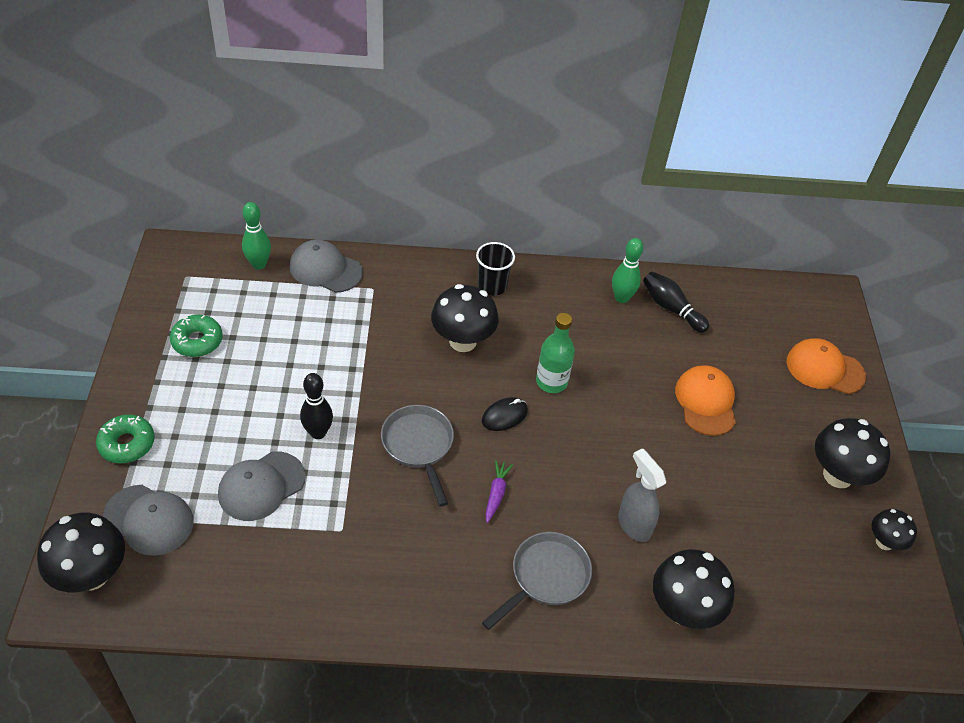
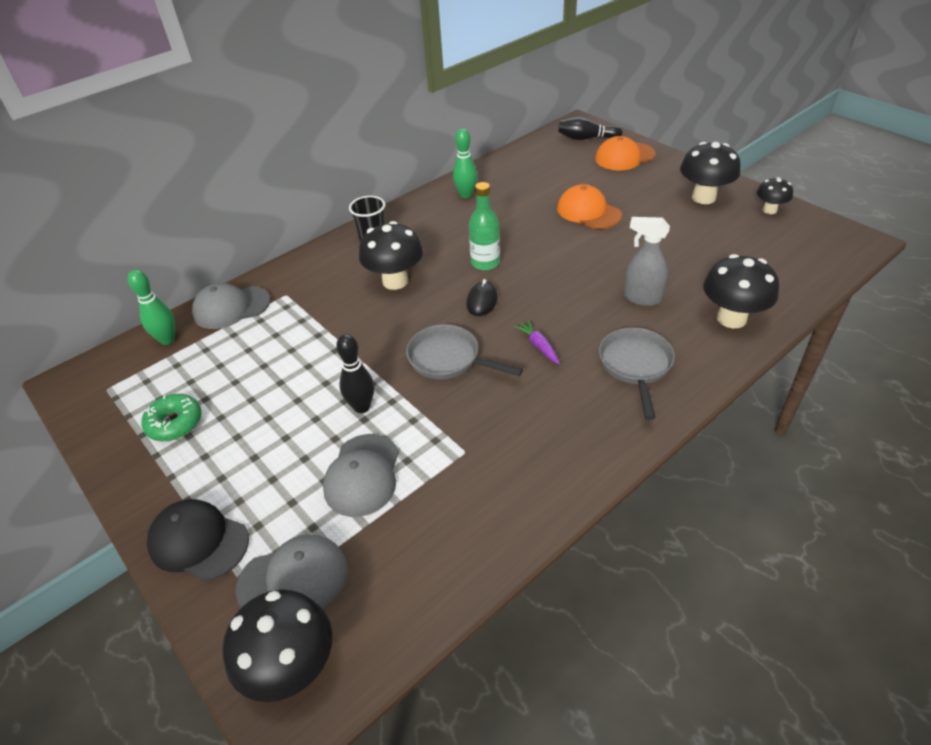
camera: 35 degrees left, 5 degrees down
green donut [96,414,155,463] -> black cap [147,499,249,581]
black bowling pin [643,271,709,333] -> black bowling pin moved to [558,117,622,140]

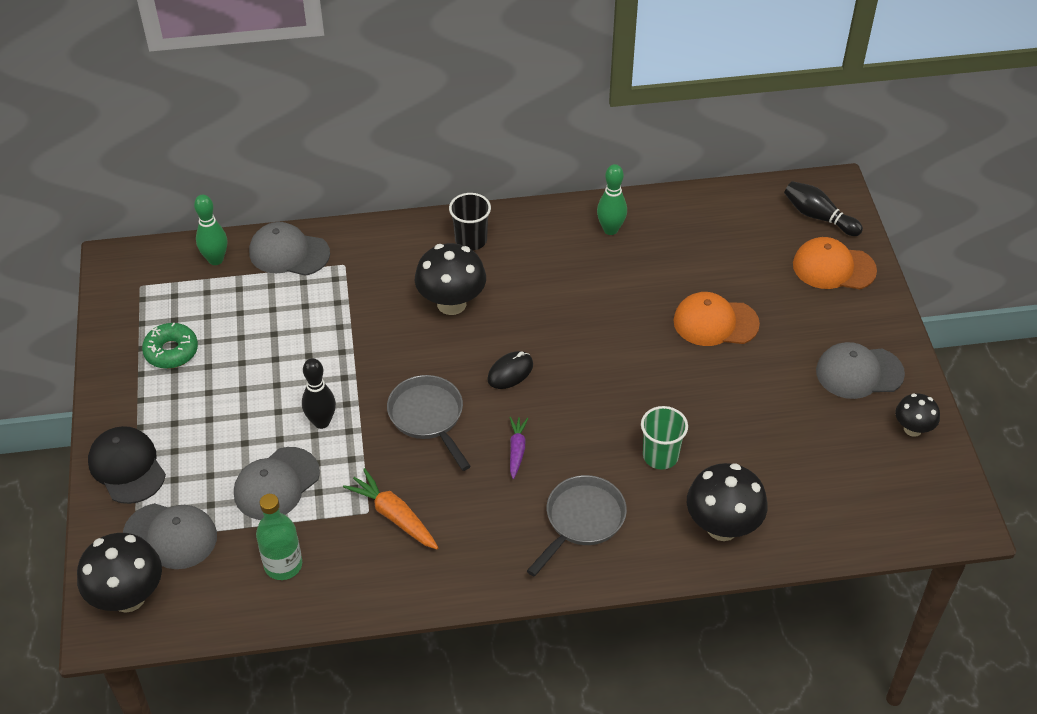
camera: 30 degrees right, 5 degrees up
green bottle [469,182,500,271] -> green bottle moved to [256,494,302,580]
orange cap [557,184,622,229] -> orange cap turned 75 degrees counterclockwise [673,292,760,346]
grey spray bottle [624,217,670,306] -> green cup [641,406,688,470]
black mushroom [680,142,741,204] -> grey cap [816,342,905,399]
none -> orange carrot [343,468,439,549]

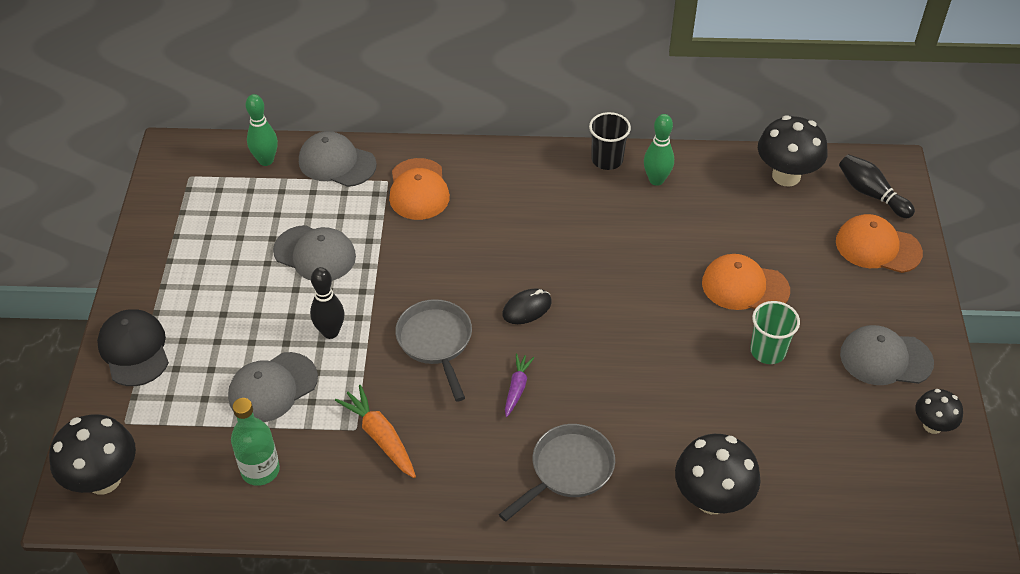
camera: 10 degrees right, 0 degrees up
grey cap [123,503,217,569] -> grey cap moved to [273,225,356,281]
green donut [142,323,198,369] -> none
black mushroom [415,243,486,315] -> black mushroom moved to [758,115,828,187]
black cup [449,193,491,251] -> black cup moved to [589,112,631,170]
green cup [641,406,688,470] -> green cup moved to [750,301,800,364]
none -> orange cap [389,158,450,220]

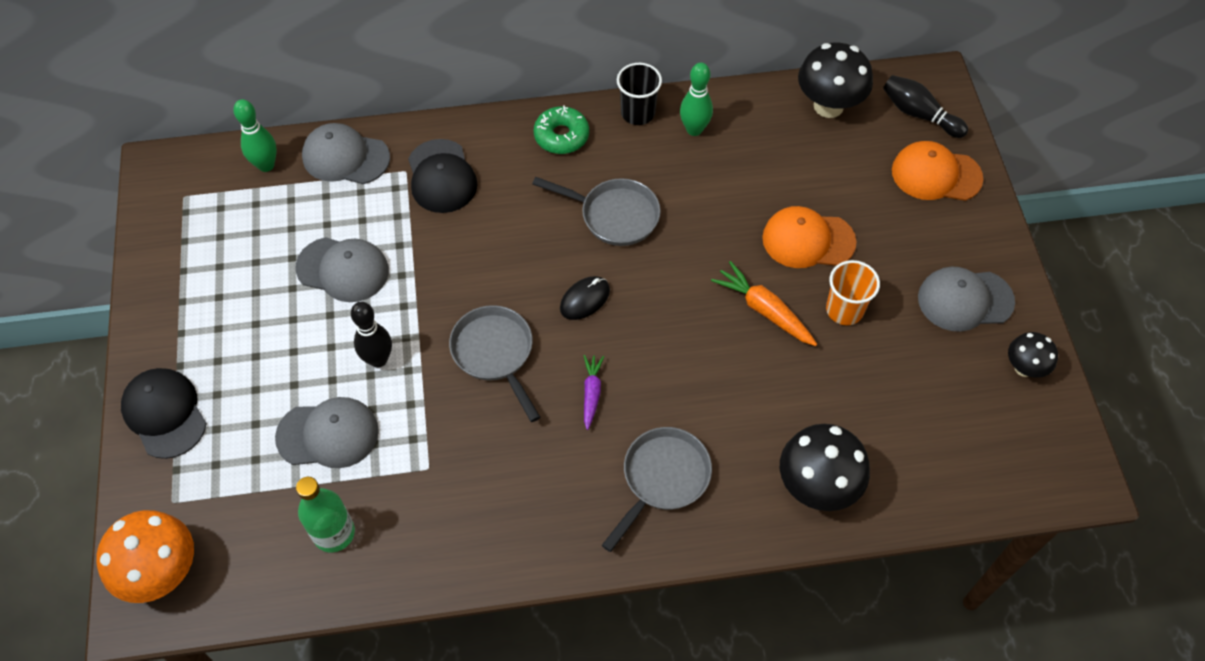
camera: 10 degrees left, 10 degrees up
black mushroom [49,414,136,494] -> orange mushroom [96,510,194,603]
grey cap [228,352,318,422] -> grey cap turned 135 degrees counterclockwise [275,397,379,468]
orange carrot [335,385,416,478] -> orange carrot moved to [711,261,817,346]
orange cap [389,158,450,220] -> black cap [408,139,477,213]
green cup [750,301,800,364] -> orange cup [826,260,880,325]
none -> grey pan [532,177,661,246]
none -> green donut [534,105,589,154]

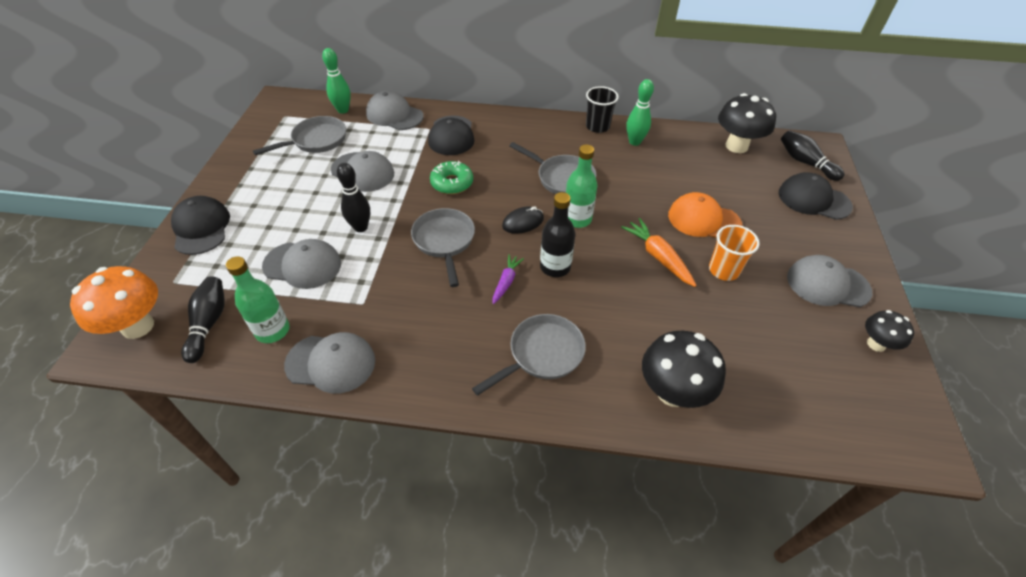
camera: 15 degrees right, 10 degrees down
green donut [534,105,589,154] -> green donut moved to [430,161,473,194]
orange cap [892,141,984,201] -> black cap [779,172,853,220]
none -> black bowling pin [181,276,225,363]
none -> grey pan [253,116,346,155]
none -> grey cap [284,332,375,394]
none -> black bottle [540,192,575,277]
none -> green bottle [566,144,597,228]

